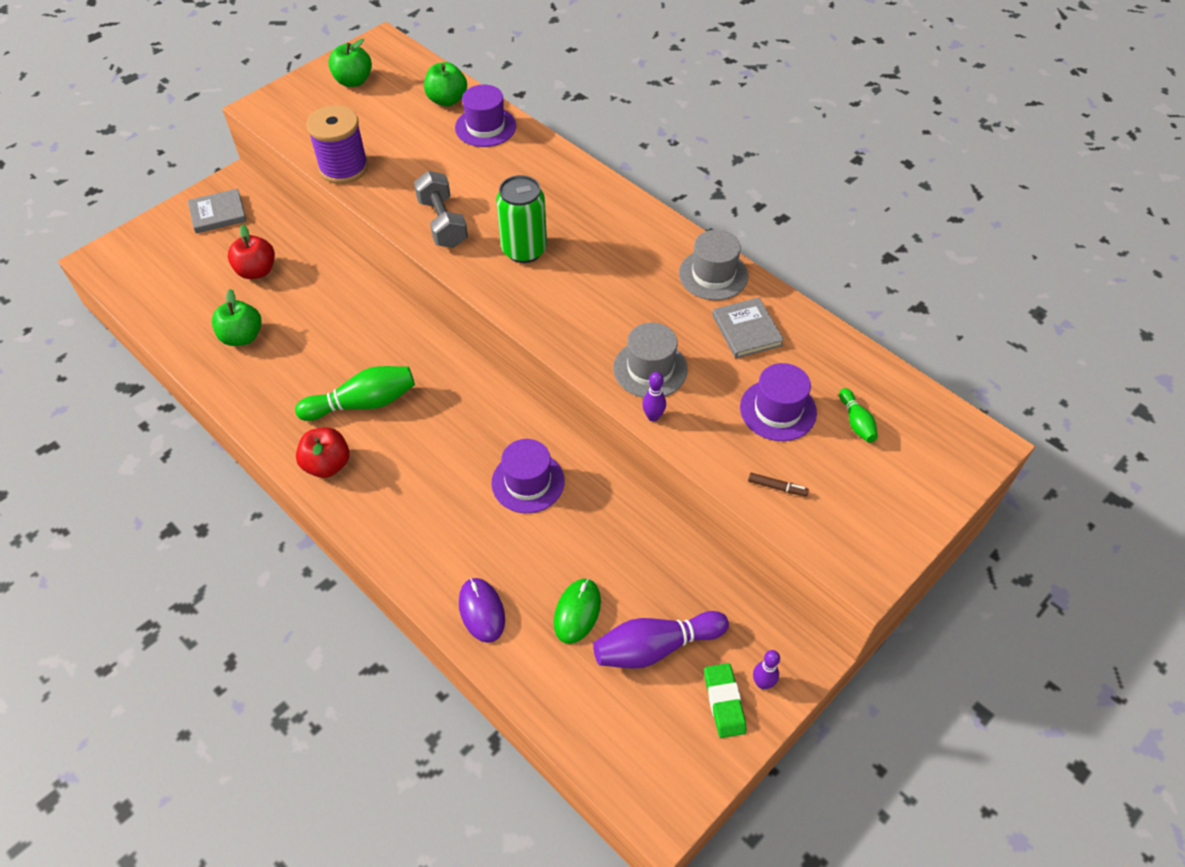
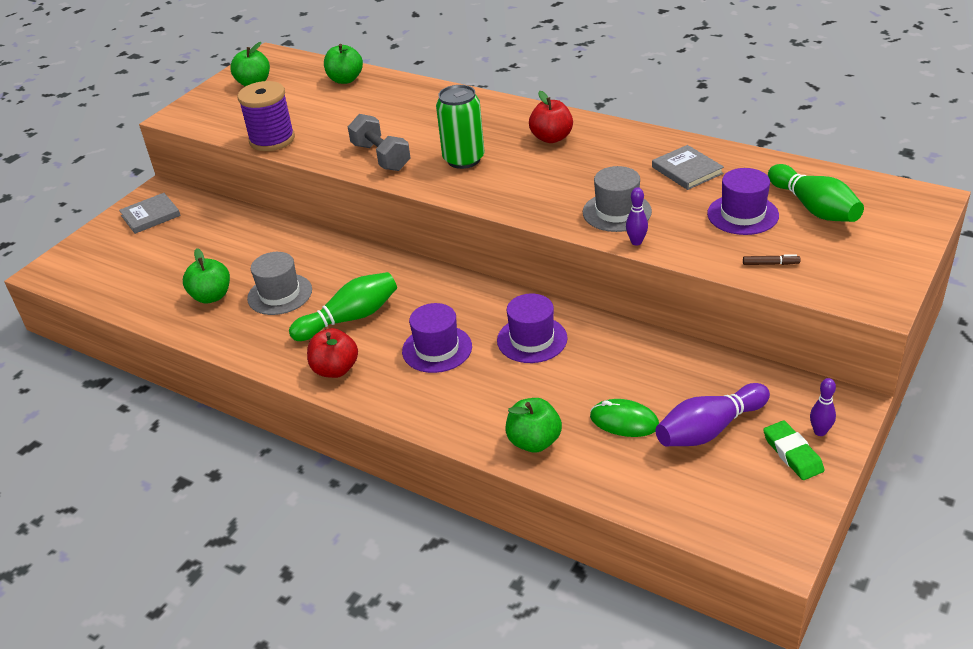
camera: 10 degrees left, 15 degrees down
red apple [228,224,275,279] -> red apple moved to [529,91,573,143]
purple hat [455,85,516,147] -> purple hat moved to [402,303,472,373]
purple mouse [459,578,505,643] -> green apple [505,398,562,452]
green mouse [554,579,601,644] -> green mouse turned 75 degrees counterclockwise [590,399,659,437]
grey hat [679,230,748,300] -> grey hat moved to [247,252,312,315]
green bowling pin [839,388,878,443] -> green bowling pin [768,164,864,222], size x1.91

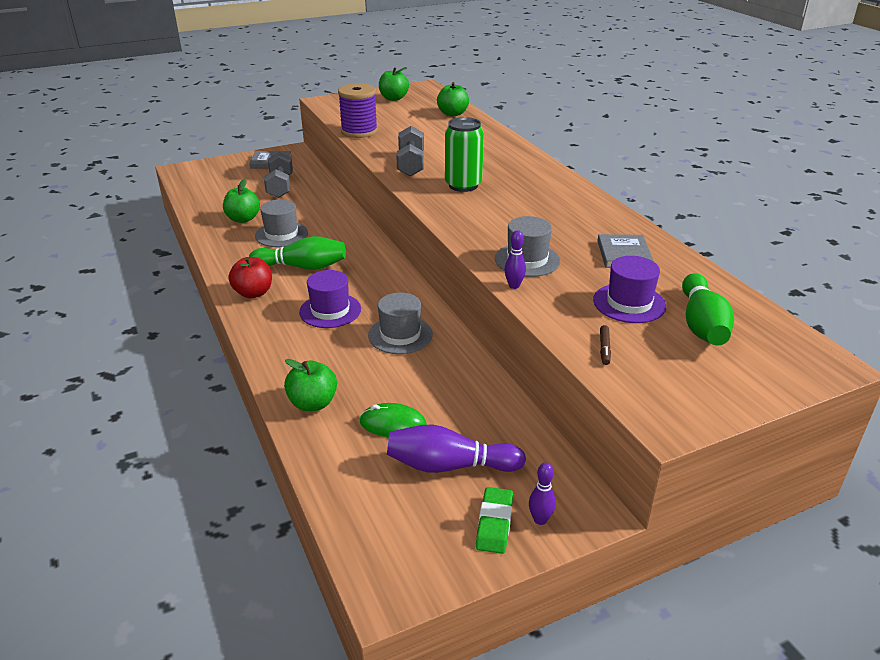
camera: 30 degrees right, 5 degrees down
purple hat [497,294,568,363] -> grey hat [368,293,433,354]
red apple [529,91,573,143] -> none
green mouse [590,399,659,437] -> green mouse turned 45 degrees counterclockwise [360,403,427,437]
brown marker [743,254,801,265] -> brown marker turned 60 degrees clockwise [600,325,611,365]
none -> grey dumbbell [264,152,293,198]

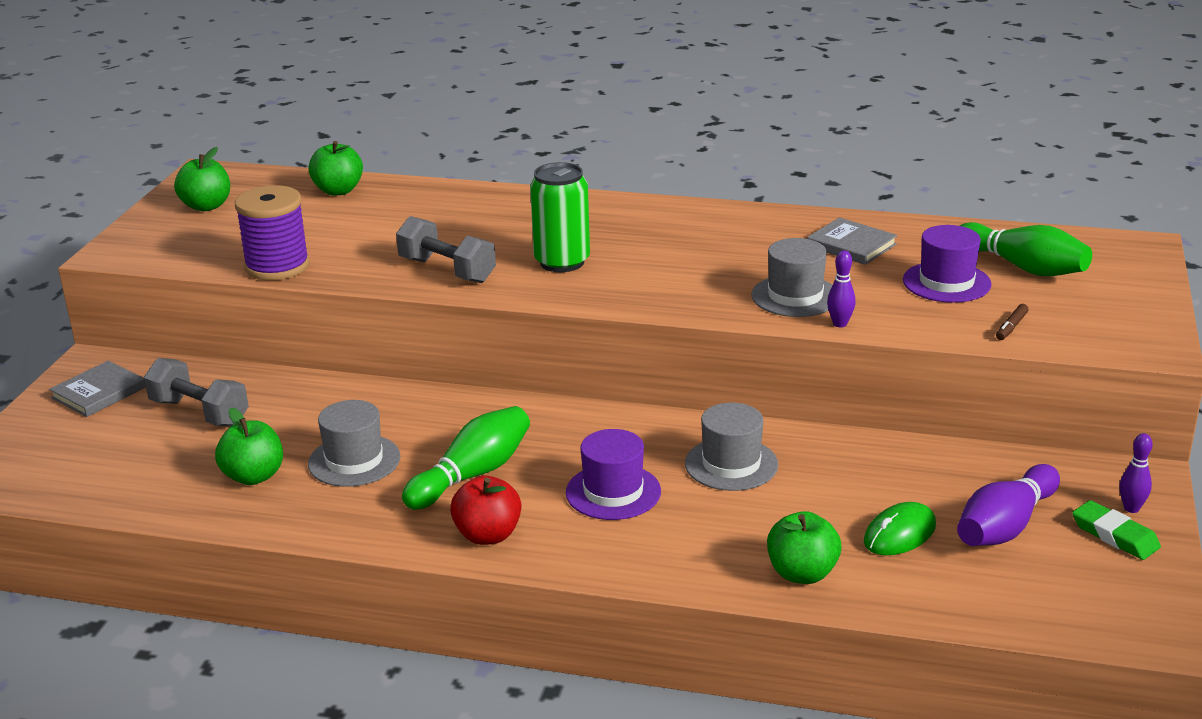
camera: 50 degrees left, 5 degrees down
brown marker [600,325,611,365] -> brown marker turned 75 degrees clockwise [996,304,1028,340]

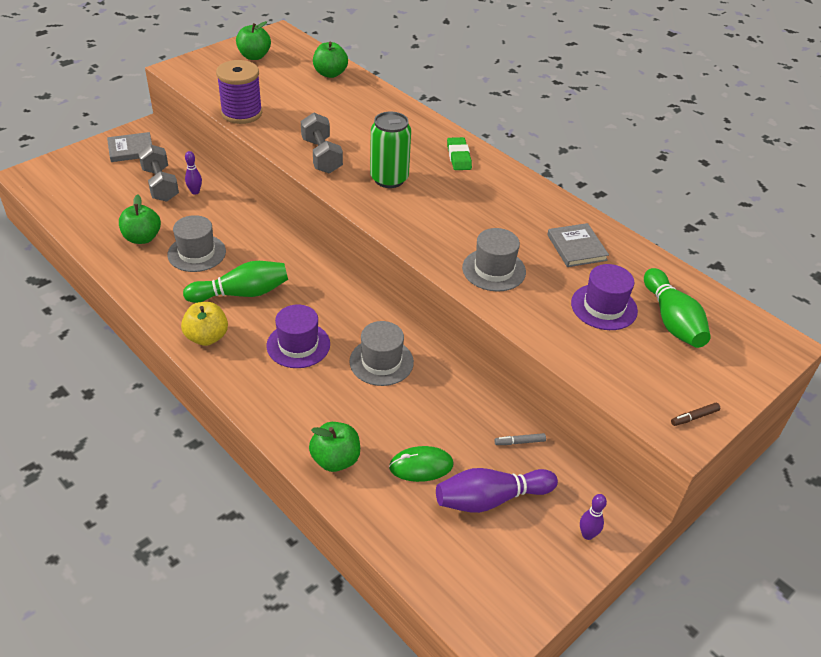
camera: 30 degrees right, 15 degrees up
red apple [450,476,521,545] -> yellow apple [181,302,228,346]
purple bowling pin [827,250,855,327] -> purple bowling pin moved to [185,151,202,195]
brown marker [996,304,1028,340] -> brown marker moved to [671,403,720,426]
green eraser [1072,500,1161,560] -> green eraser moved to [447,137,472,170]
none -> grey marker [495,433,546,445]

